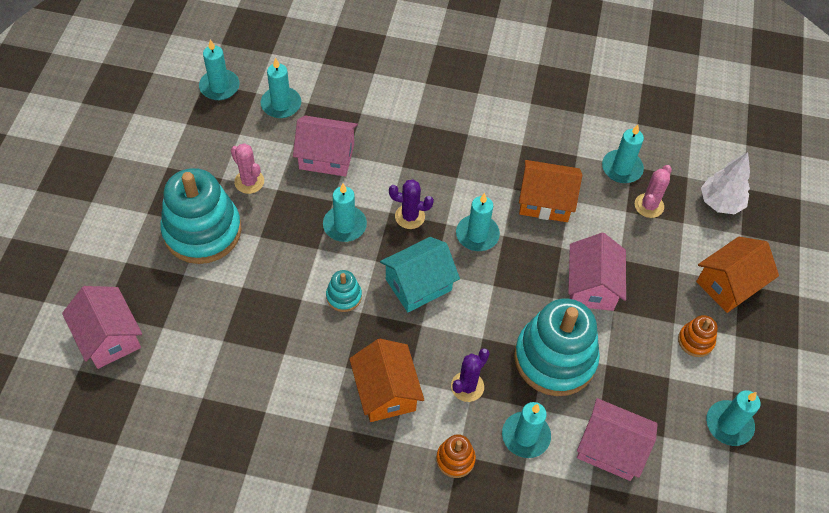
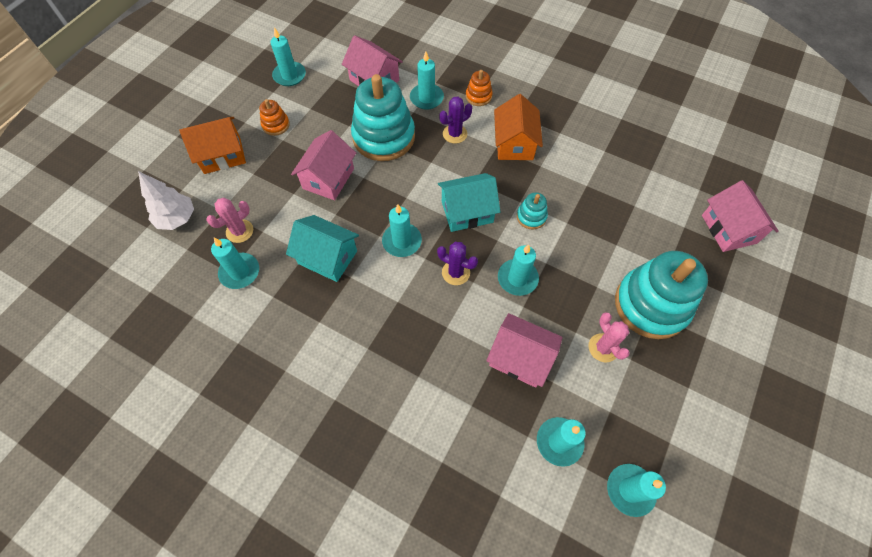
camera: 160 degrees left, 5 degrees up
orange house [519,160,582,222] -> turquoise house [286,215,359,282]

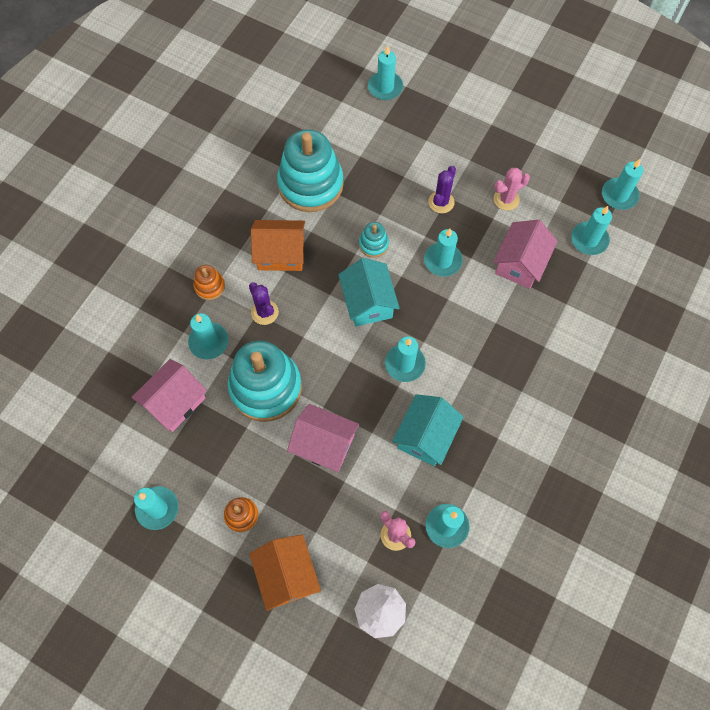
camera: 90 degrees left, 5 degrees up
purple cactus [437,242,478,285] -> purple cactus moved to [428,166,456,213]
turquoise stacking toy [615,251,708,339] -> turquoise stacking toy moved to [277,129,344,212]
pink house [702,180,779,252] -> turquoise candle [368,45,403,100]

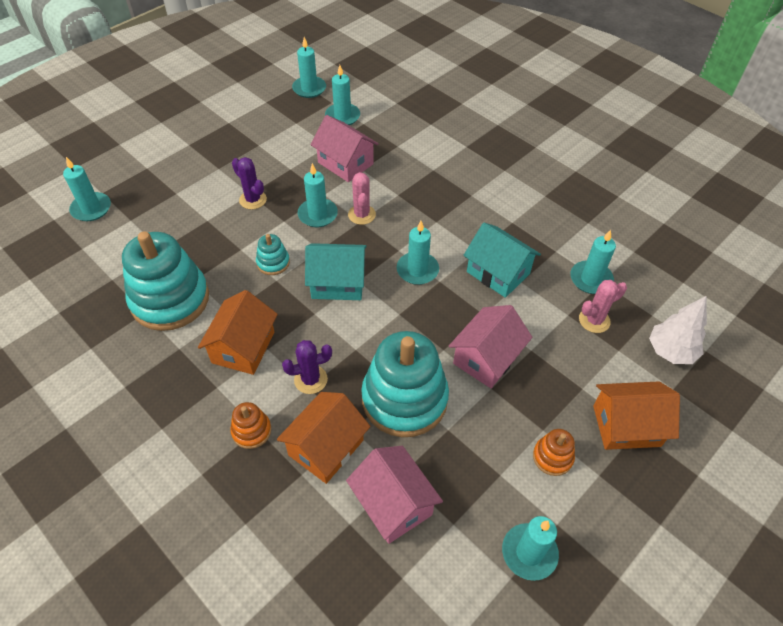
camera: 75 degrees left, 15 degrees down
turquoise candle [188,313,229,360] -> orange house [277,392,371,484]
pink cactus [494,168,530,211] -> pink cactus moved to [348,172,376,225]

